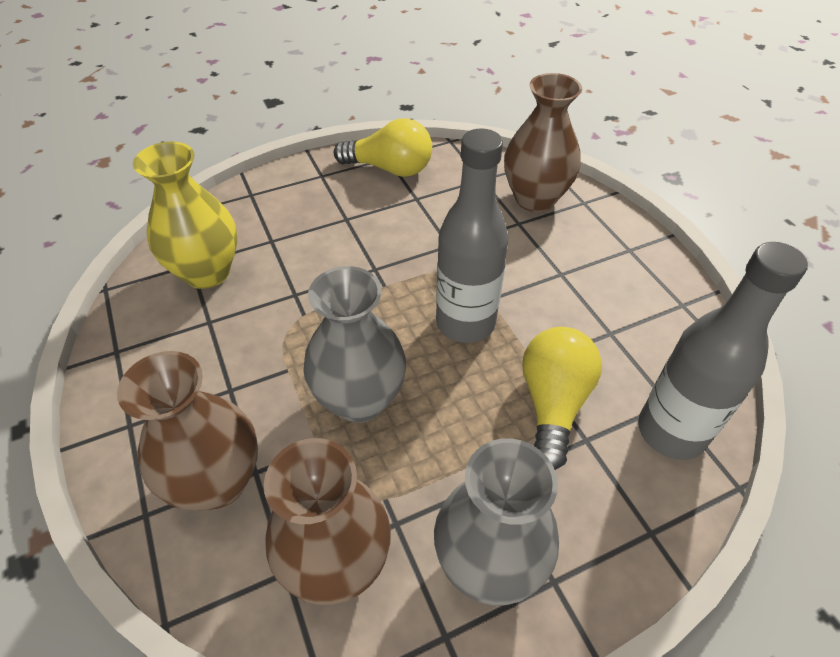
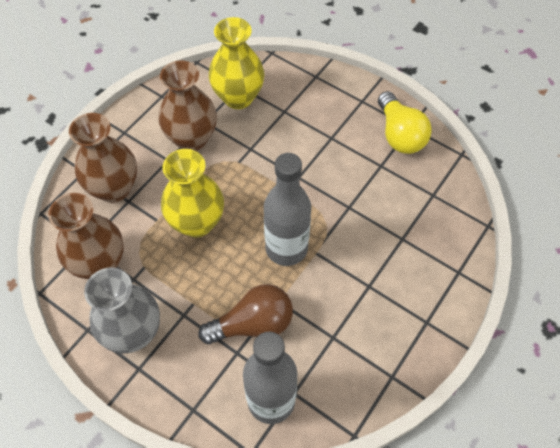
camera: 60 degrees right, 10 degrees up
grey vase [303,266,406,423] -> yellow vase [161,149,224,237]
brown vase [504,73,582,212] -> brown vase moved to [158,60,217,151]
yellow light bulb [522,327,602,470] -> brown light bulb [198,284,293,344]

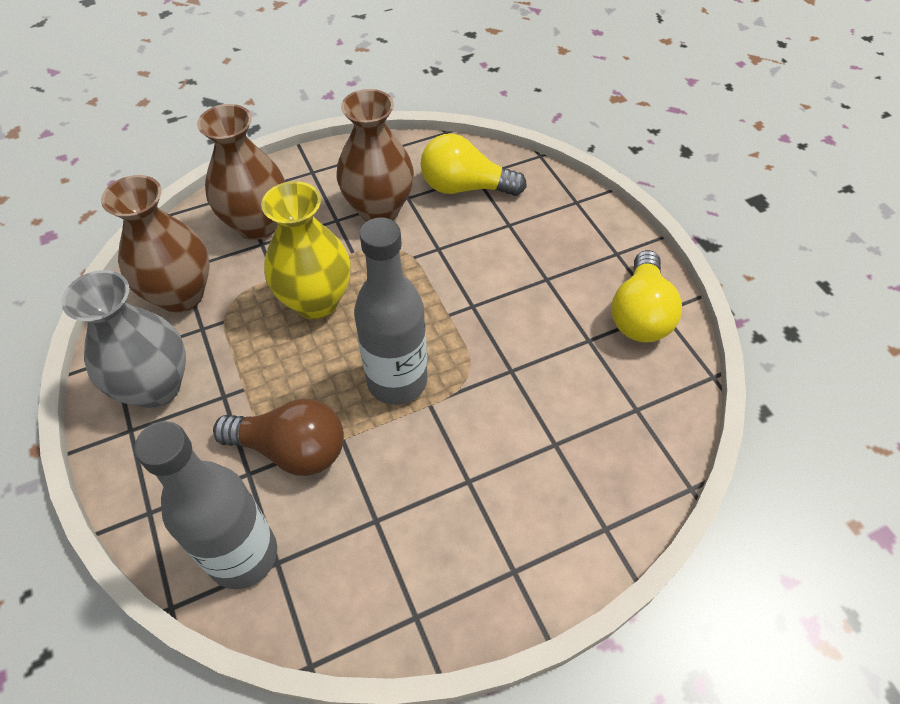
camera: 30 degrees right, 5 degrees down
yellow vase [209,17,264,109] -> yellow light bulb [421,134,527,196]

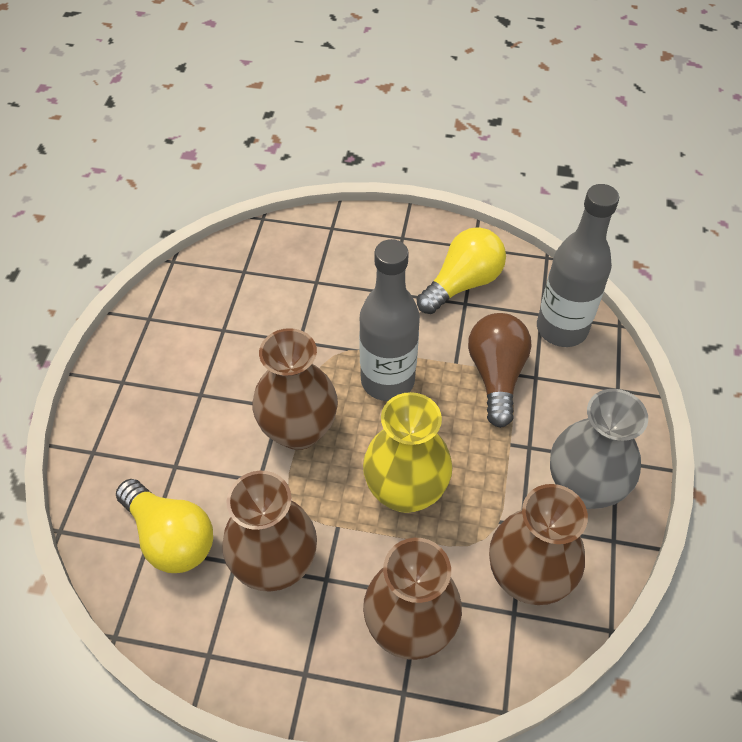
camera: 145 degrees left, 0 degrees up
brown light bulb [213,399,344,476] -> brown light bulb turned 45 degrees clockwise [468,313,532,428]
yellow light bulb [612,250,682,342] -> yellow light bulb moved to [417,227,506,314]
none -> brown vase [253,328,338,450]

